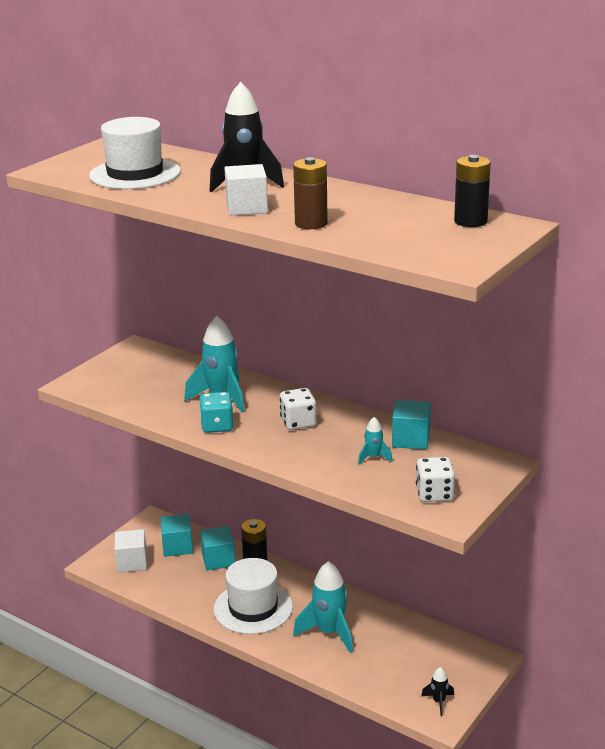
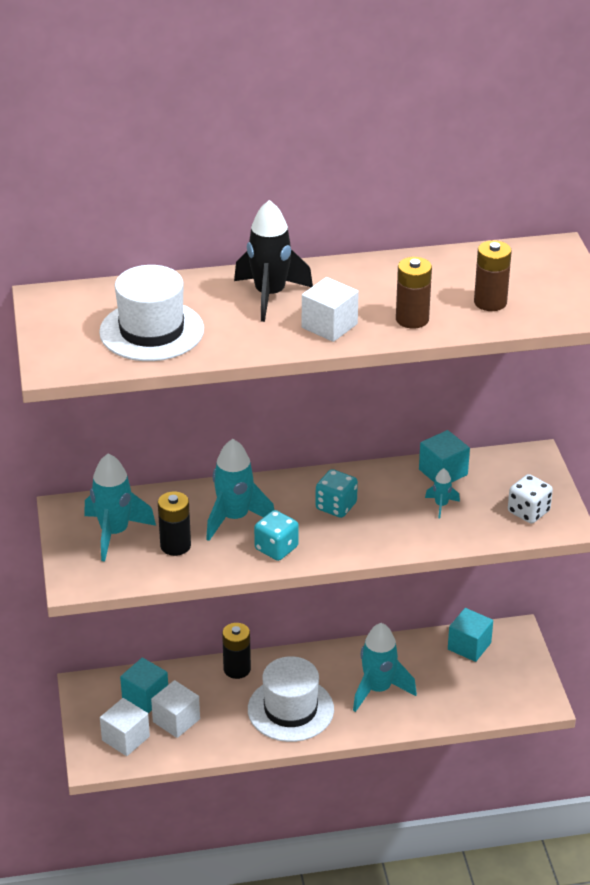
camera: 45 degrees left, 10 degrees up
turquoise cube [200,526,235,570] -> turquoise cube moved to [448,608,493,662]
white dice [280,388,316,430] -> turquoise dice [315,469,358,518]
black rocket [421,667,454,716] -> none
black battery [454,155,491,227] -> black battery moved to [158,491,191,556]
none -> turquoise rocket [84,453,156,562]
none -> white cube [151,680,200,738]
none -> brown battery [474,240,512,311]

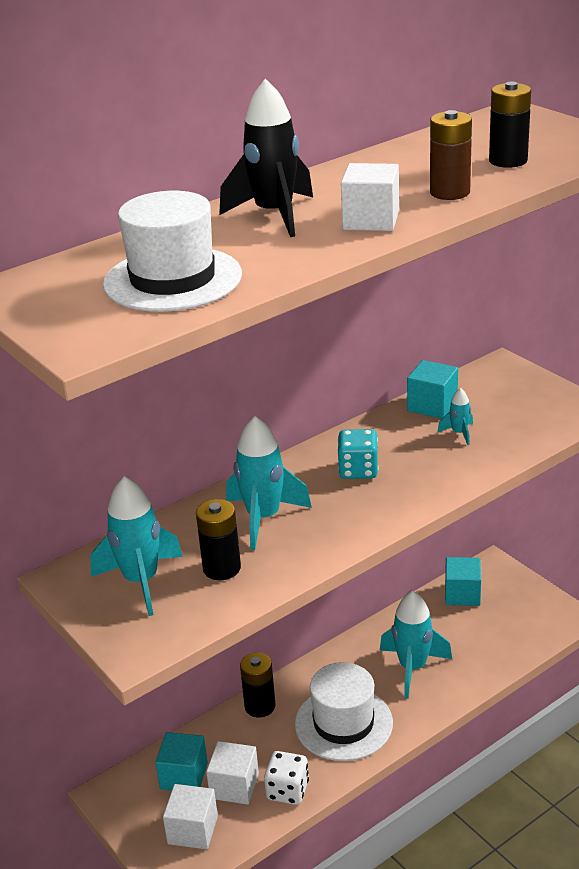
camera: 25 degrees left, 5 degrees down
turquoise dice [254,510,299,561] -> none
brown battery [474,240,512,311] -> black battery [489,82,531,168]
white dice [508,474,553,524] -> white dice moved to [264,751,309,805]

